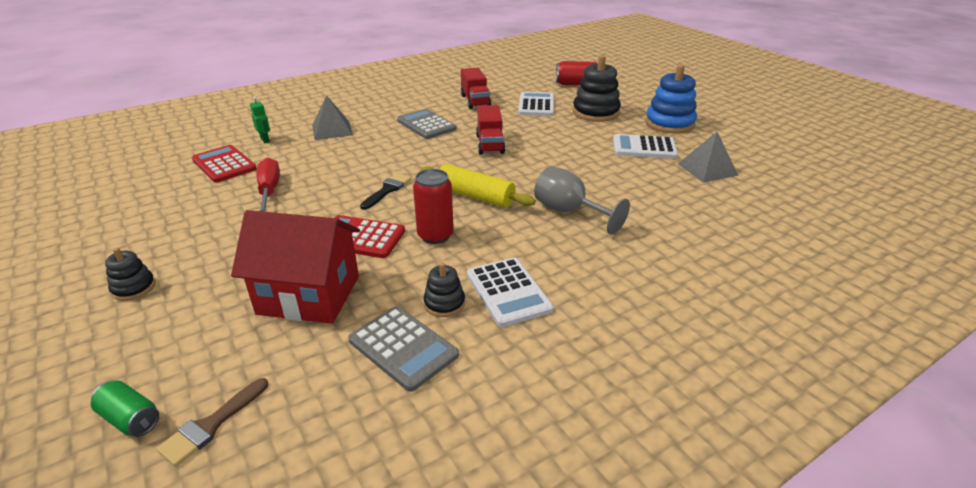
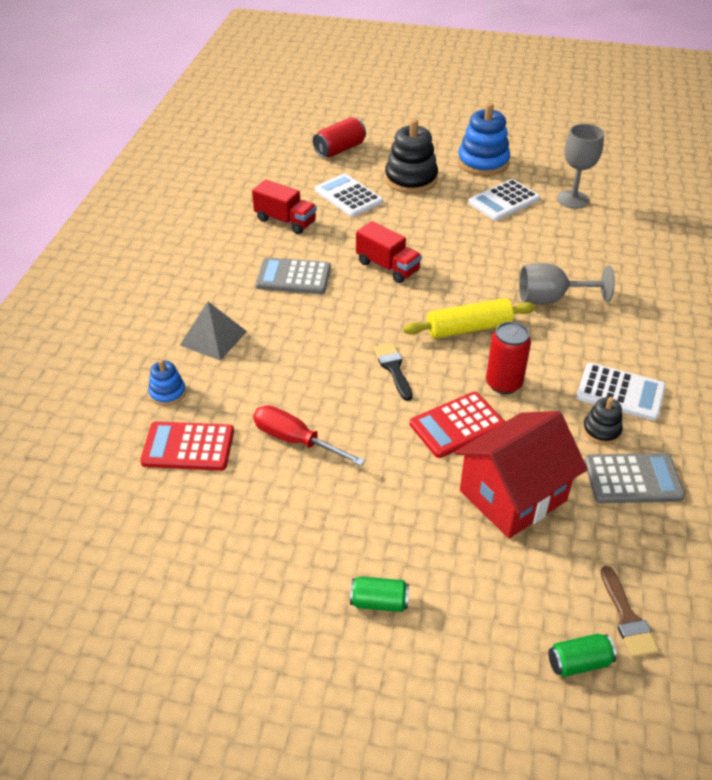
camera: 45 degrees left, 10 degrees up
black stacking toy [105,248,156,301] -> green can [350,576,409,612]
green robot [250,96,270,143] -> blue stacking toy [148,360,186,406]
grey pyramid [678,132,739,183] -> grey goblet [557,124,604,209]

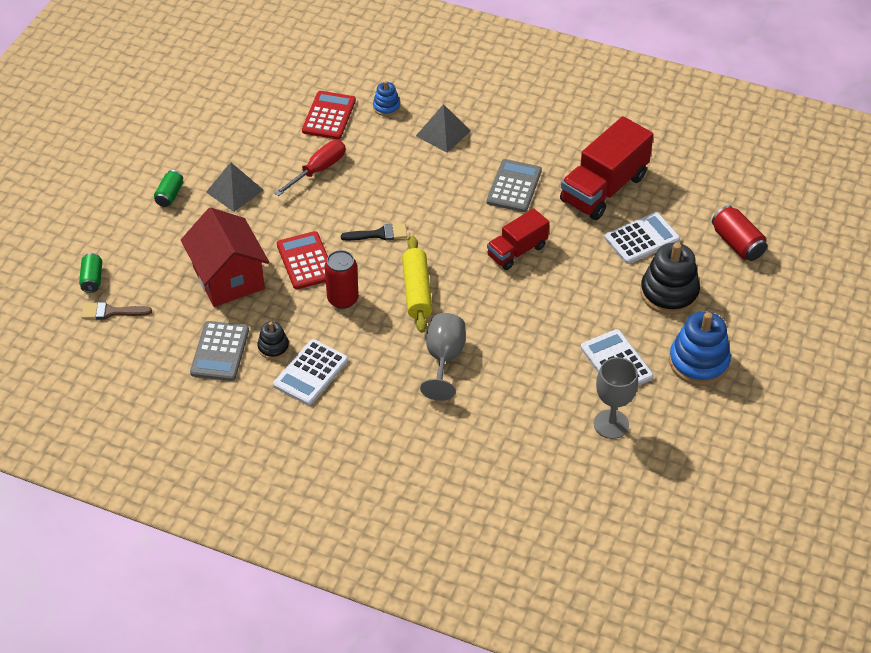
camera: 100 degrees right, 5 degrees up
red truck [252,180,317,234] -> red truck [560,116,654,220], size x1.67
none -> grey pyramid [206,162,263,212]

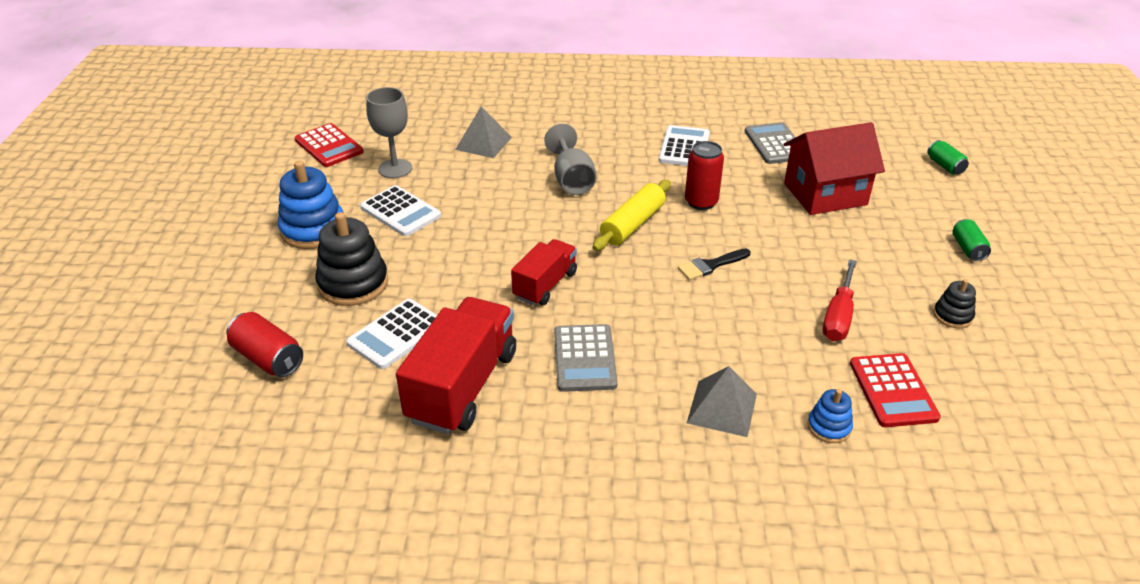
camera: 160 degrees right, 10 degrees down
brown brush [82,302,152,320] -> none
red house [181,207,269,307] -> red house turned 60 degrees counterclockwise [784,122,885,215]
grey pyramid [206,162,263,212] -> grey pyramid moved to [455,106,512,158]
black stacking toy [257,321,289,359] -> black stacking toy moved to [933,279,976,328]
red calculator [277,231,328,289] -> red calculator moved to [295,123,364,167]
yellow rolling pin [402,236,432,333] -> yellow rolling pin turned 60 degrees clockwise [593,180,671,251]

